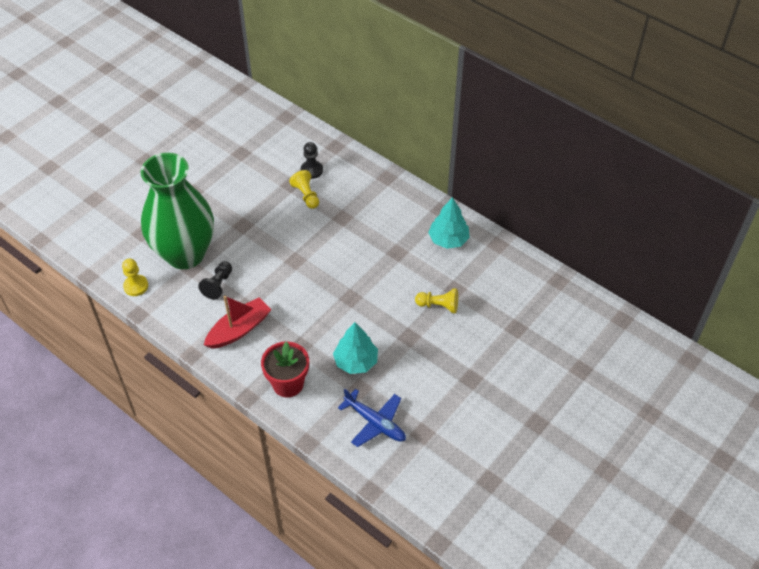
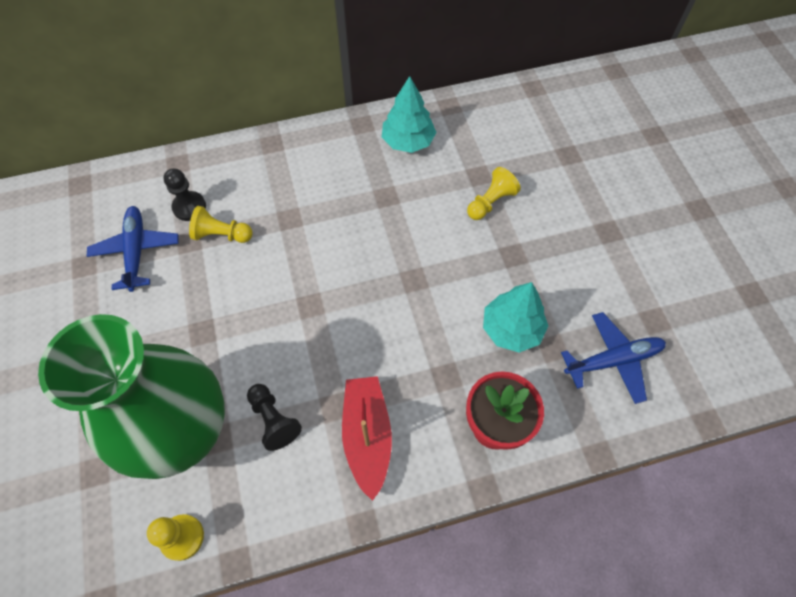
camera: 55 degrees left, 10 degrees up
none -> blue plane [87,206,179,292]

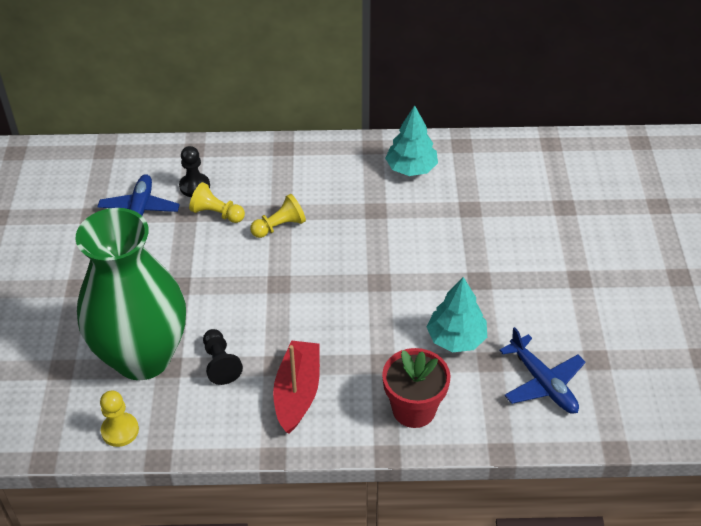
camera: 15 degrees right, 15 degrees down
yellow pawn [467,167,521,220] -> yellow pawn moved to [250,194,306,238]
blue plane [561,312,666,404] -> blue plane turned 60 degrees clockwise [499,327,585,413]

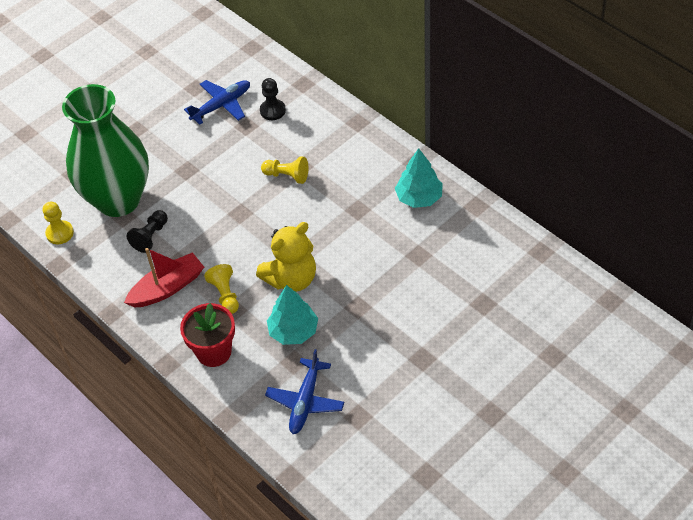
camera: 50 degrees right, 5 degrees up
yellow pawn [189,182,245,223] -> yellow pawn moved to [204,264,239,314]
none -> yellow teddy bear [256,222,316,292]

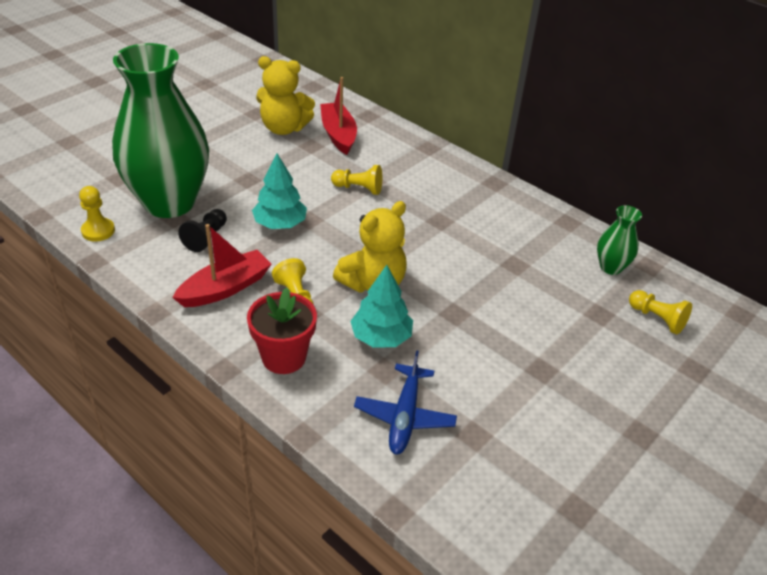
camera: 10 degrees left, 10 degrees down
blue plane [184,80,250,125] -> yellow teddy bear [256,56,315,135]
black pawn [260,78,286,120] -> red boat [320,77,357,155]
turquoise tree [395,148,443,208] -> turquoise tree moved to [252,153,307,229]
none -> green vase [597,205,642,275]
none -> yellow pawn [629,290,692,335]

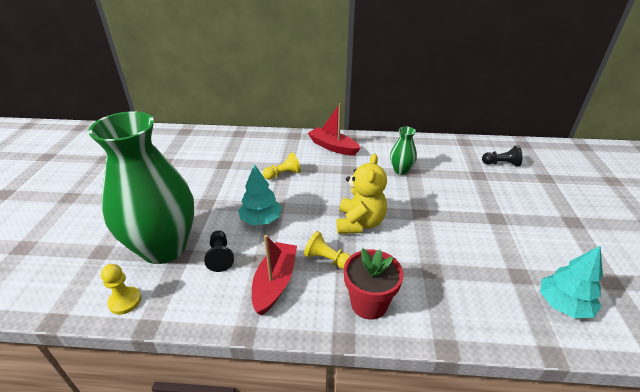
camera: 35 degrees left, 5 degrees down
yellow teddy bear [256,56,315,135] -> none
red boat [320,77,357,155] -> red boat moved to [308,103,361,156]
turquoise tree [350,265,413,348] -> turquoise tree moved to [540,246,603,318]
blue plane [354,350,457,455] -> none
green vase [597,205,642,275] -> green vase moved to [390,127,417,175]
yellow pawn [629,290,692,335] -> black pawn [482,145,522,166]

